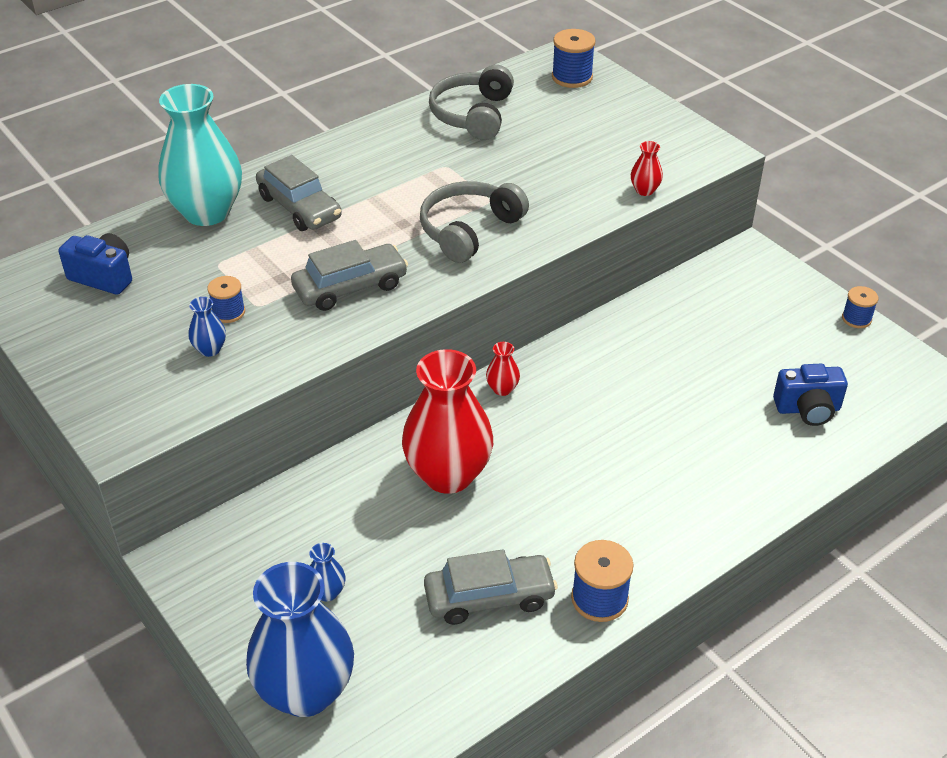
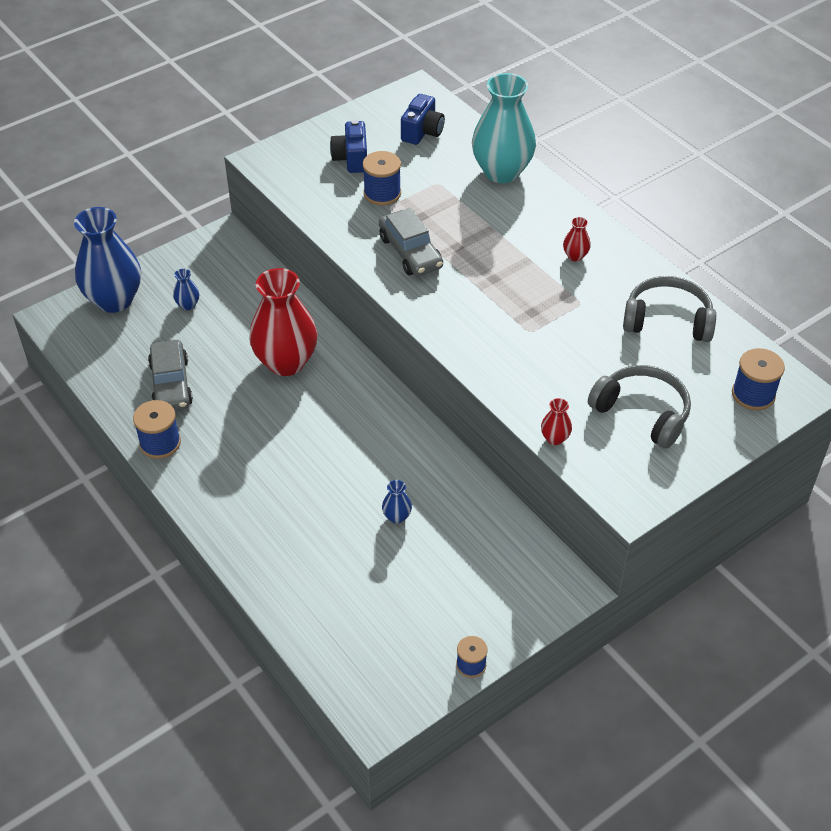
camera: 90 degrees right, 5 degrees up
blue vase [188,297,226,357] -> blue vase moved to [382,480,412,524]
blue spool [207,276,245,323] -> blue spool [363,151,401,206], size x1.56
grey car [256,155,342,231] -> none
grey headphones [420,181,529,263] -> grey headphones moved to [588,365,691,449]
red vase [486,342,520,396] -> red vase moved to [563,217,591,261]
blue camera [773,364,848,426] -> blue camera moved to [330,119,367,173]

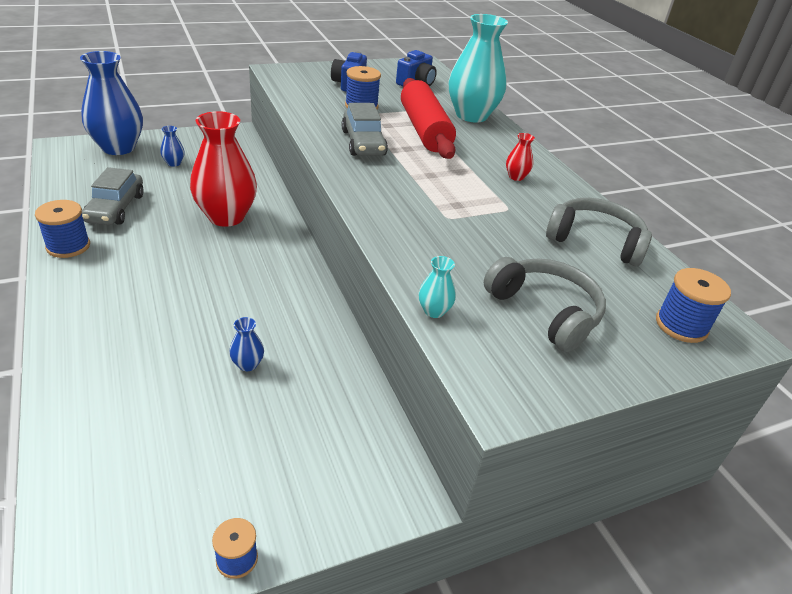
camera: 10 degrees right, 10 degrees down
red vase [541,398,572,445] -> turquoise vase [419,256,456,318]
none -> red rolling pin [401,78,456,159]

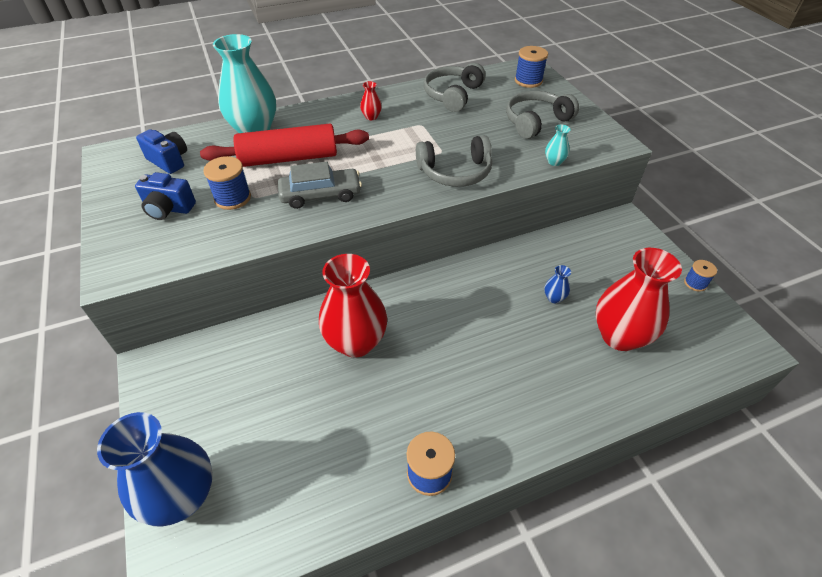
camera: 85 degrees left, 10 degrees up
grey car [82,167,144,225] -> none
blue vase [160,126,185,167] -> none
none -> grey headphones [416,135,492,187]
none -> red vase [596,248,682,351]

